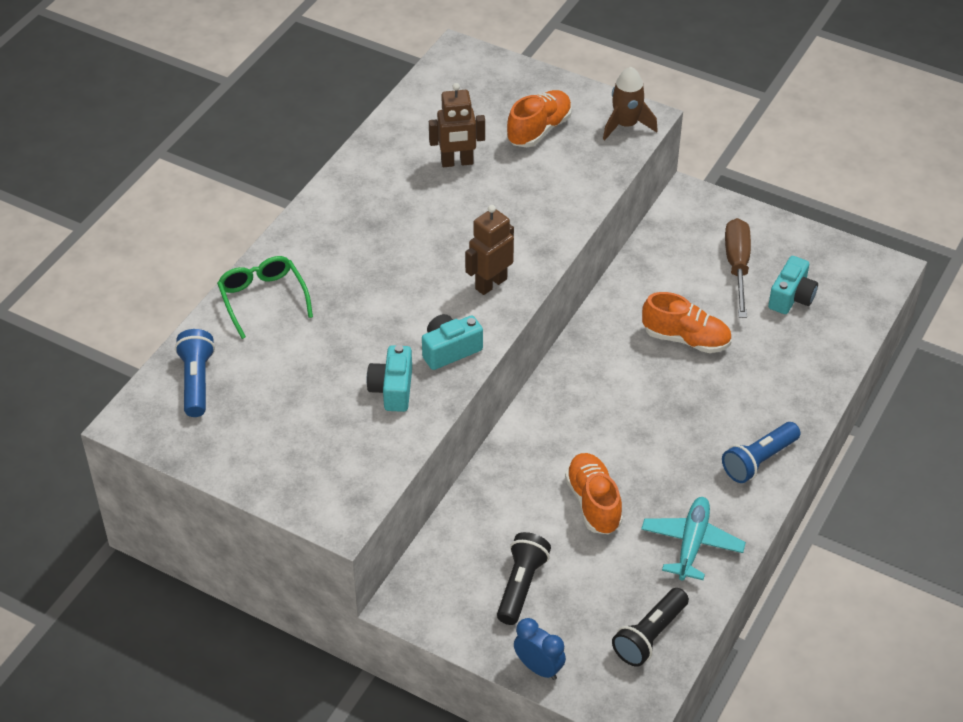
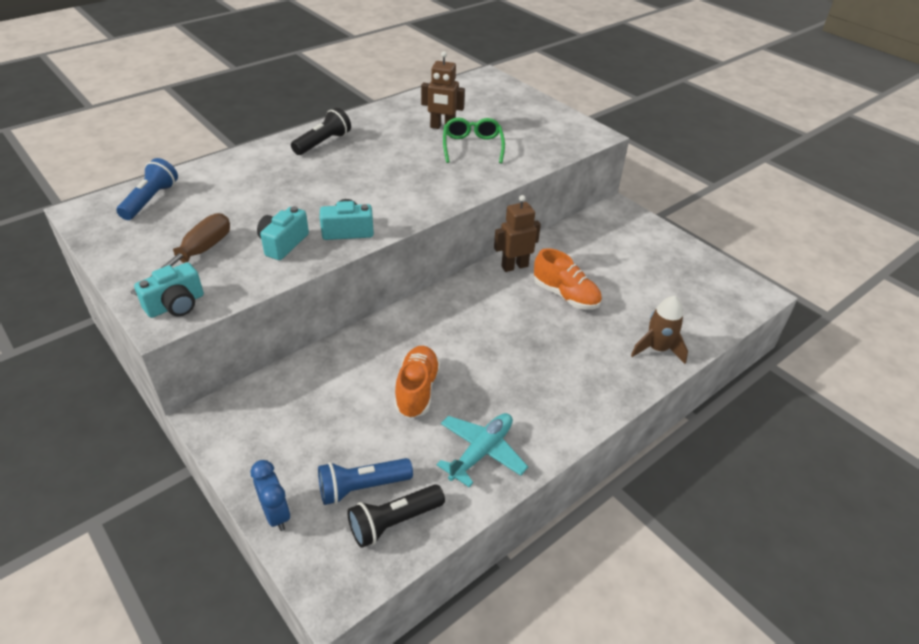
camera: 20 degrees right, 5 degrees down
green glasses [217,256,313,339] -> green glasses moved to [443,118,505,164]
brown robot [465,205,514,295] -> brown robot moved to [494,195,541,272]
black flashlight [497,532,551,625] -> black flashlight moved to [291,108,351,155]
orange shoe [507,90,572,147] -> none
brown rocket [603,67,658,140] -> brown rocket moved to [631,296,688,364]
blue flashlight [722,422,800,483] -> blue flashlight moved to [318,458,413,505]
brown screwdriver [725,218,751,318] -> brown screwdriver moved to [130,213,230,295]
turquoise camera [768,256,818,314] -> turquoise camera moved to [134,262,204,318]

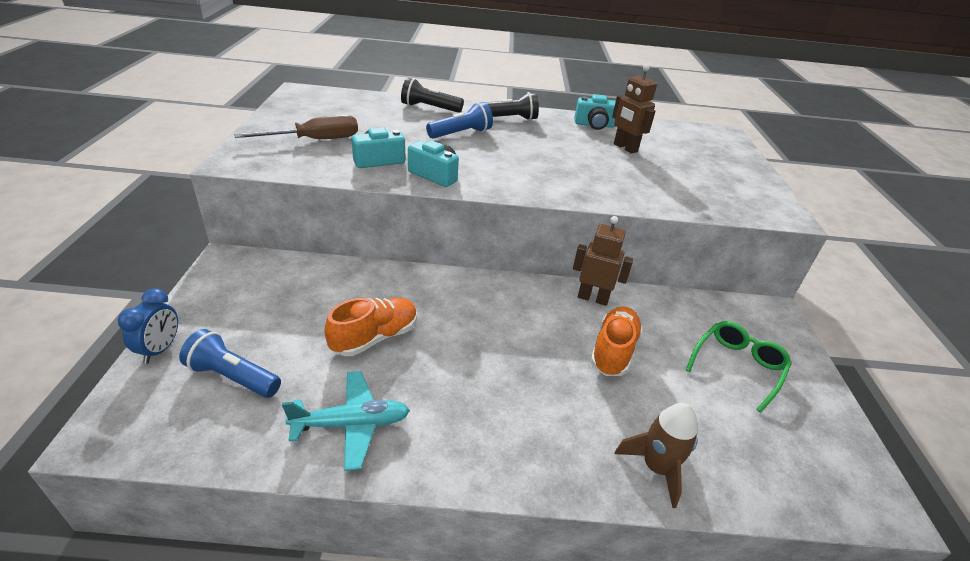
camera: 40 degrees right, 5 degrees down
blue flashlight [116,158,178,220] -> blue flashlight moved to [426,102,493,139]
turquoise camera [134,262,204,318] -> turquoise camera moved to [574,94,616,130]
black flashlight [347,484,445,548] -> black flashlight moved to [401,78,464,113]
green glasses [443,118,505,164] -> green glasses moved to [686,321,792,413]
orange shoe [534,248,602,310] -> orange shoe turned 150 degrees counterclockwise [590,306,643,376]

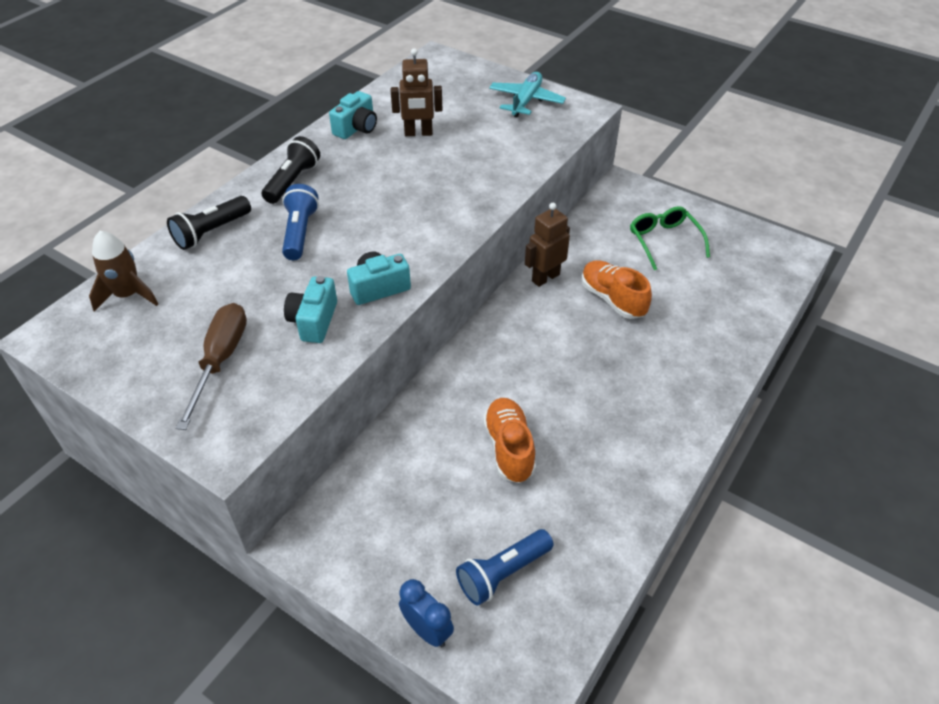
camera: 55 degrees left, 10 degrees up
turquoise plane [282,371,410,471] -> turquoise plane moved to [489,72,566,118]
brown rocket [614,403,698,508] -> brown rocket moved to [89,231,158,311]

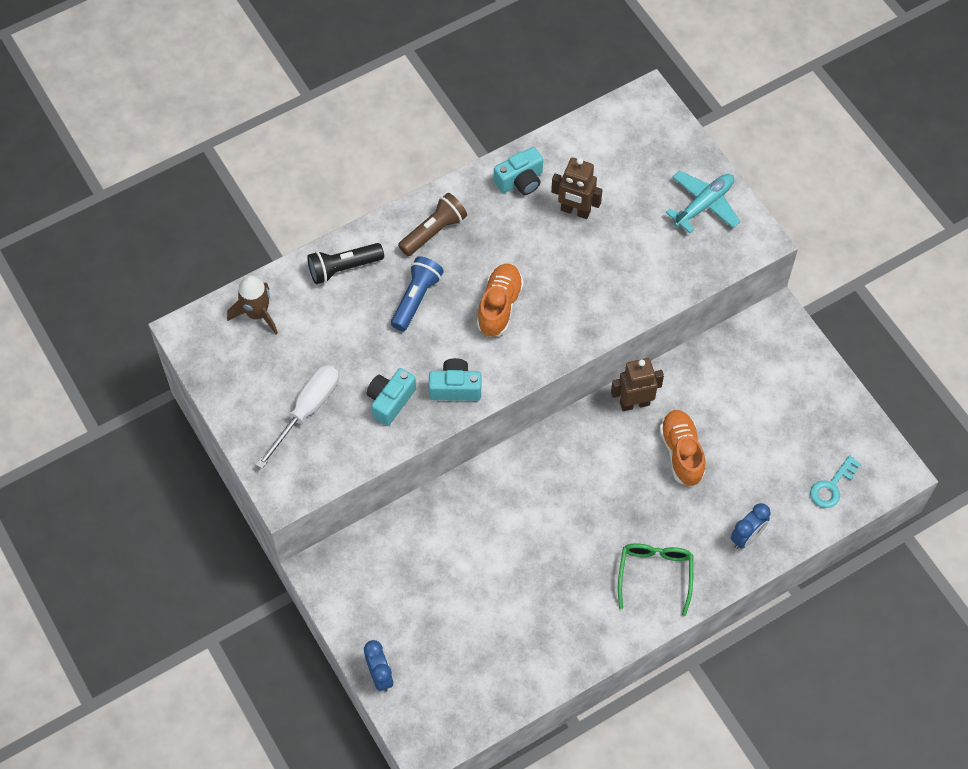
camera: 25 degrees right, 15 degrees up
brown screwdriver [176,303,247,430] -> white screwdriver [256,365,339,469]
black flashlight [262,136,320,204] -> brown flashlight [398,193,467,256]
blue flashlight [456,529,554,606] -> none
orange shoe [483,398,536,483] -> orange shoe moved to [477,264,524,337]
green glasses [630,206,710,270] -> green glasses moved to [618,543,693,616]
none -> blue clock [731,503,770,549]
none -> turquoise key [810,455,861,508]

